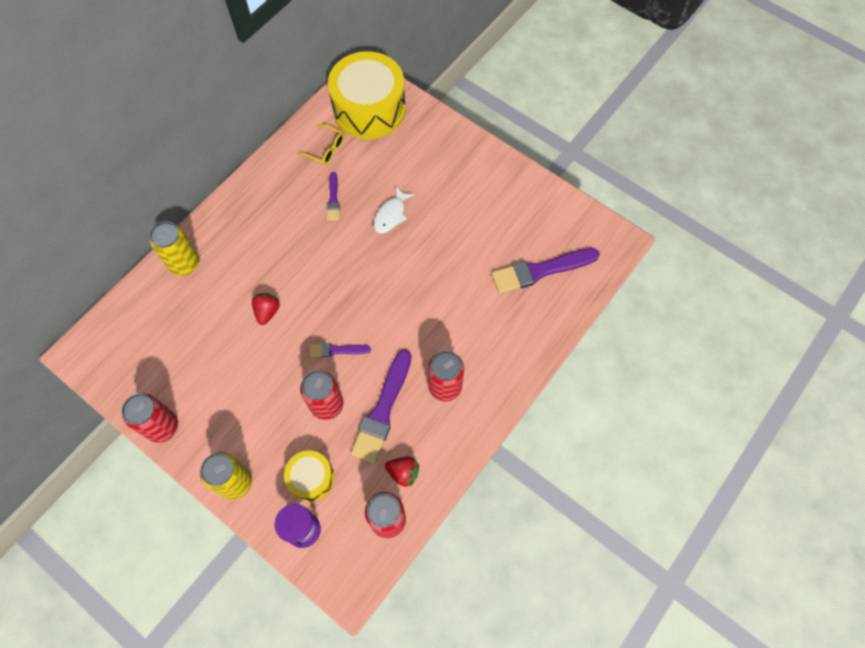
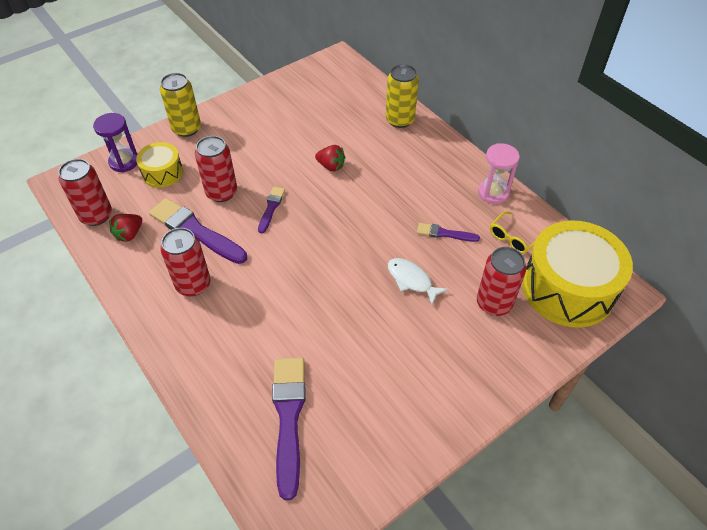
camera: 105 degrees right, 15 degrees down
red can [122,393,178,443] -> red can moved to [477,247,526,316]
none -> pink hourglass [478,143,520,204]

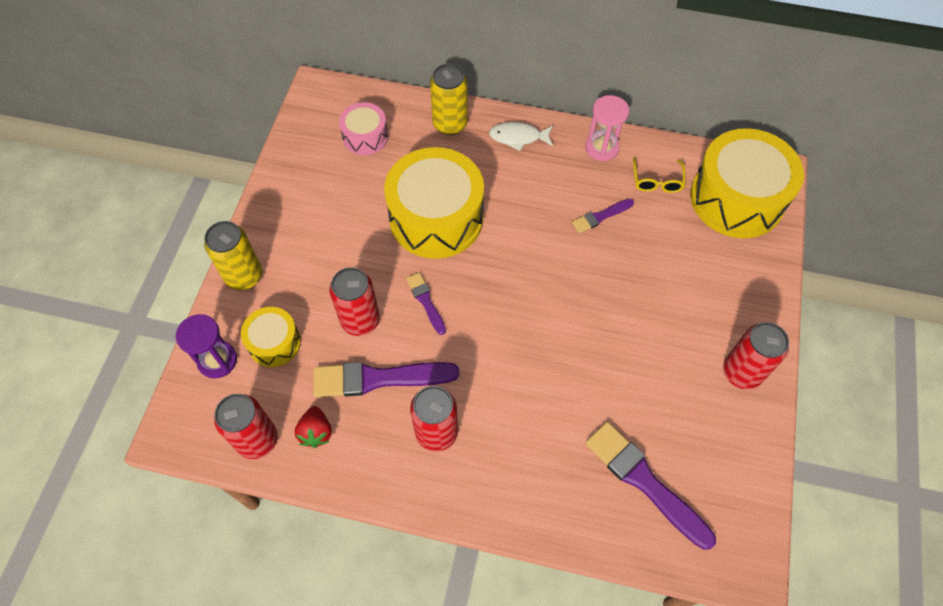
camera: 40 degrees left, 10 degrees up
red strawberry [315,145,345,171] -> yellow drum [384,147,484,259]
white fish [388,258,448,305] -> white fish moved to [489,122,553,151]
red can [477,247,526,316] -> red can moved to [723,322,789,390]
none -> pink drum [339,102,388,155]

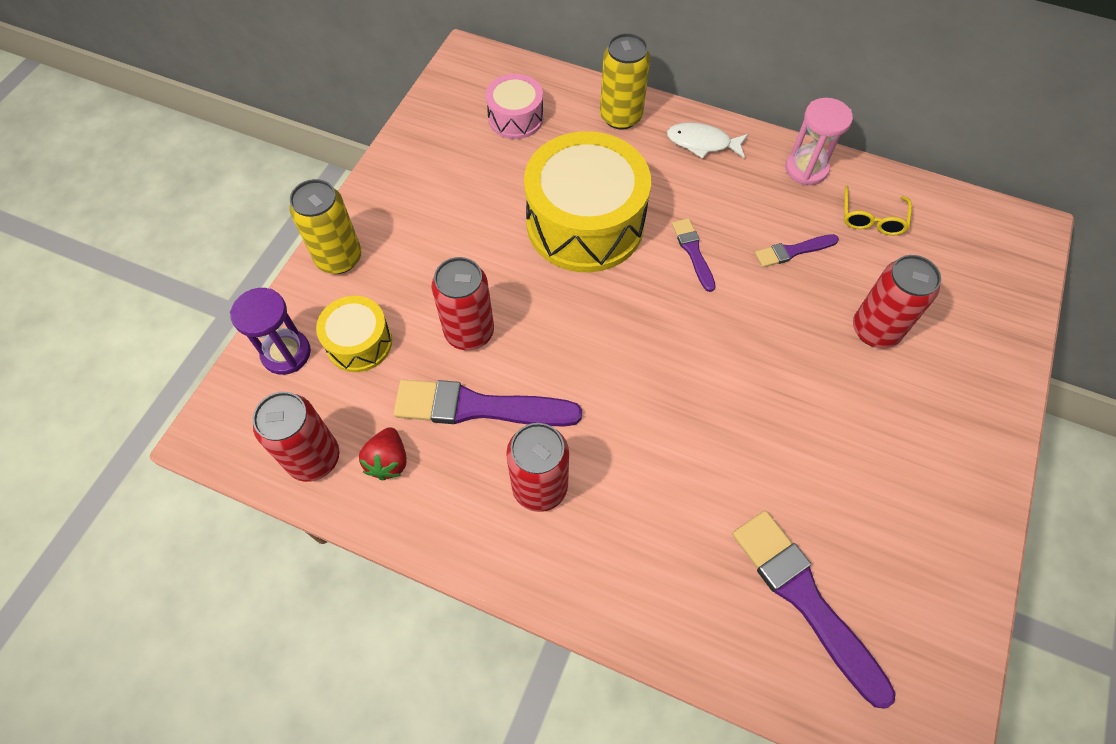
camera: 10 degrees right, 0 degrees up
purple brush [406,272,446,335] -> purple brush moved to [672,218,716,292]
yellow drum [690,128,804,238] -> none
red can [723,322,789,390] -> red can moved to [853,255,941,348]

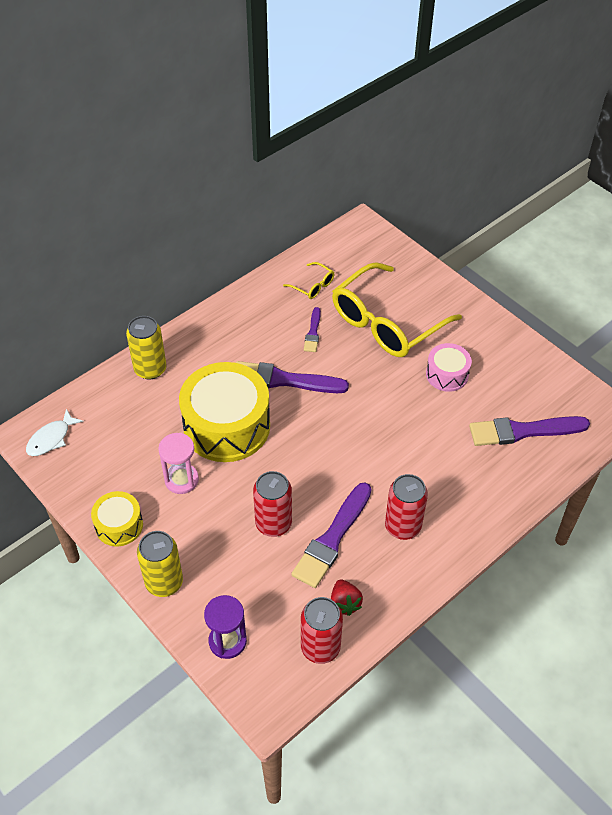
camera: 65 degrees left, 10 degrees down
yellow drum [316,296,392,372] -> yellow drum moved to [91,491,143,546]
red strawberry [359,427,407,480] -> red strawberry turned 45 degrees clockwise [331,579,363,616]
pink drum [486,74,543,139] -> pink drum moved to [426,343,472,392]
white fish [667,122,748,159] -> white fish moved to [26,409,84,456]
purple brush [672,218,716,292] -> purple brush [236,361,349,393], size x1.91
pink hourglass [785,98,853,185] -> pink hourglass moved to [158,433,199,494]
red can [853,255,941,348] -> yellow glasses [332,262,462,357]

